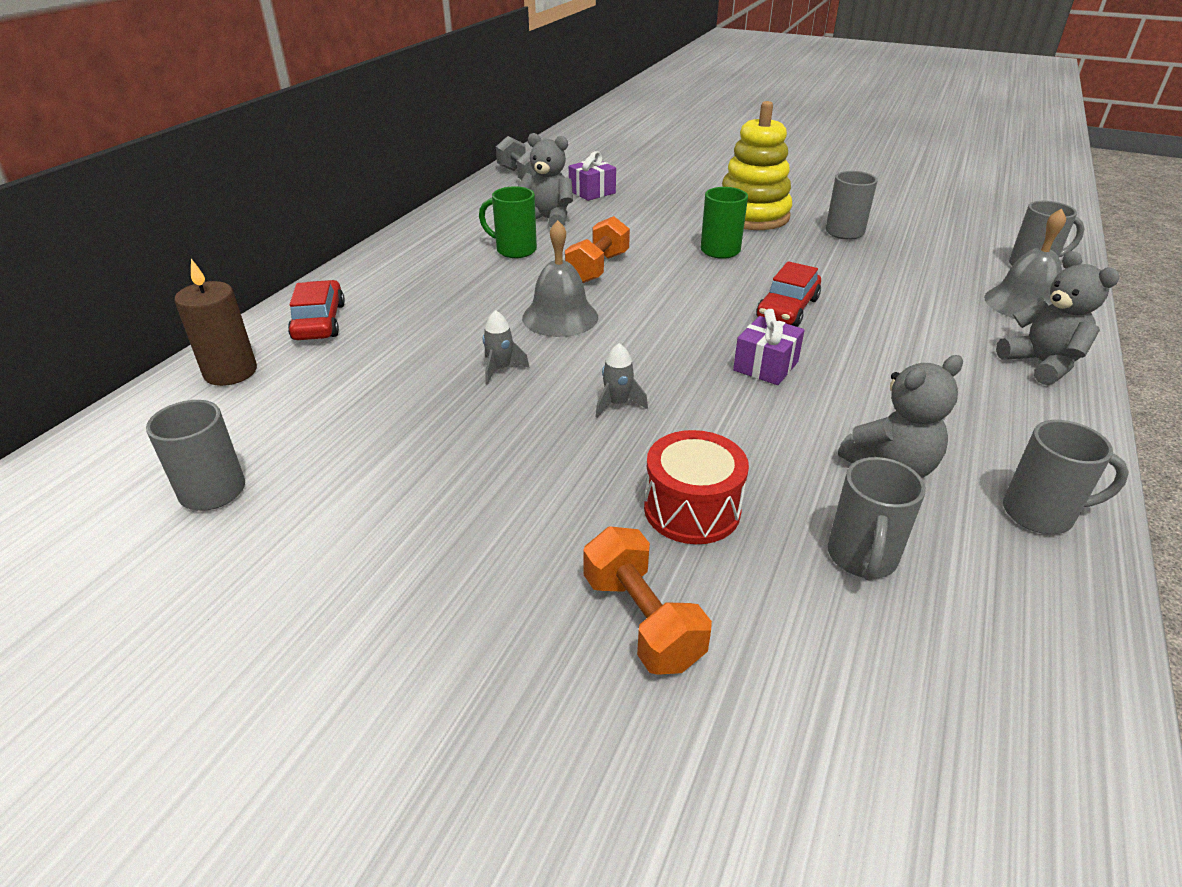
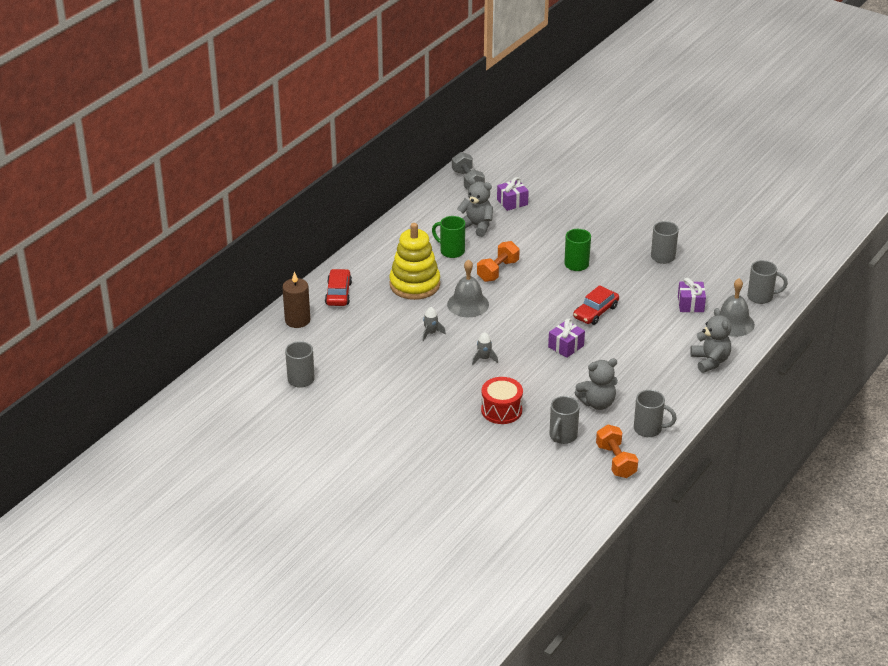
camera: 10 degrees right, 0 degrees up
orange dumbbell [583,526,712,675] -> orange dumbbell moved to [596,425,638,478]
yellow stacking toy [722,101,792,230] -> yellow stacking toy moved to [389,223,440,300]
none -> purple gift [678,278,706,312]

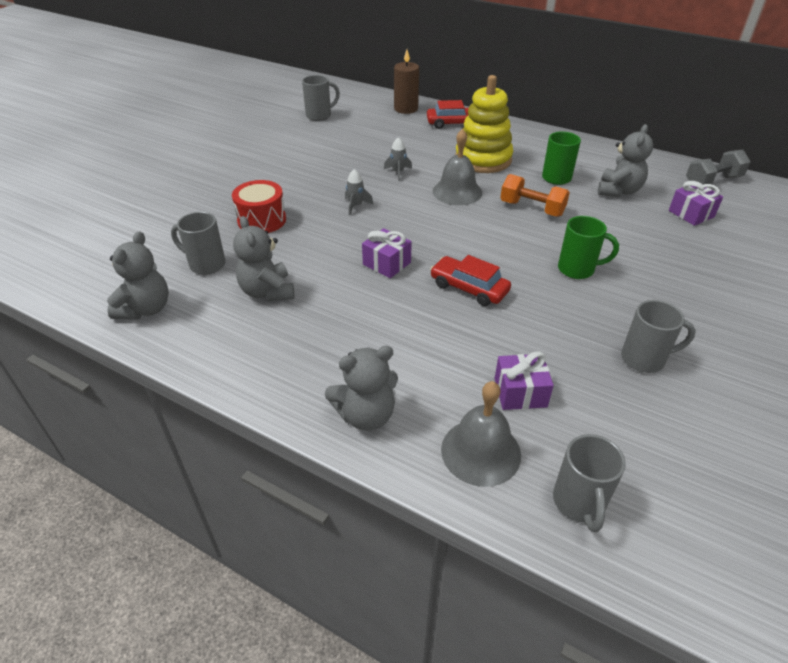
camera: 85 degrees right, 5 degrees up
orange dumbbell [596,425,638,478] -> grey teddy bear [107,231,169,320]
grey mug [634,390,677,437] -> none

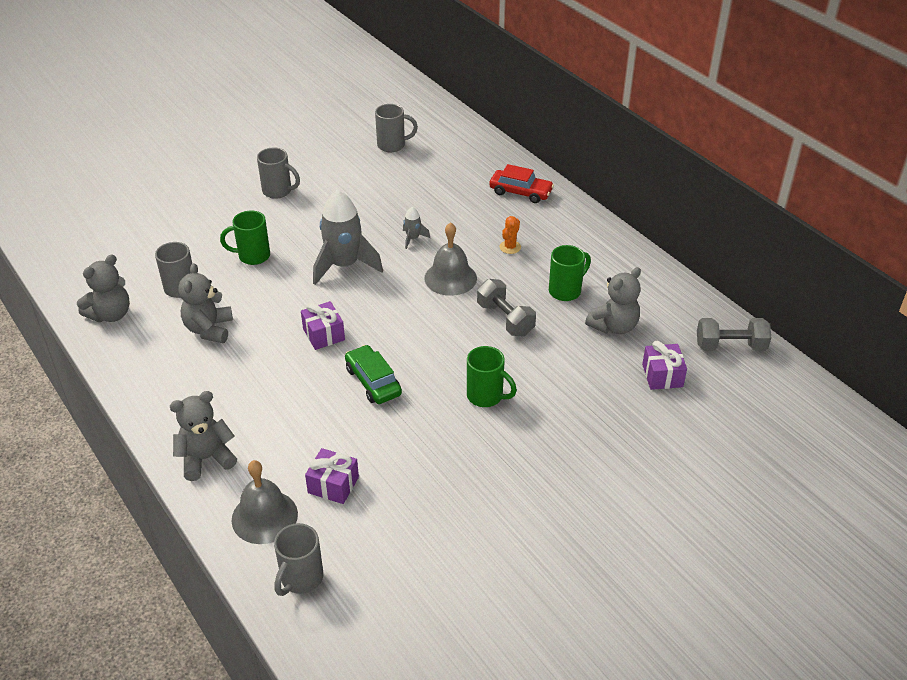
camera: 25 degrees right, 0 degrees up
red drum [232,180,286,233] -> green mug [220,211,270,265]
grey teddy bear [325,346,398,431] -> grey teddy bear turned 150 degrees clockwise [170,391,237,481]
grey rocket [345,169,374,215] -> grey rocket [313,190,383,285], size x2.25
brown candle [394,50,419,114] -> none
red car [430,255,511,306] -> green car [345,345,402,404]
yellow stacking toy [455,75,513,173] -> orange cactus [500,216,521,254]
orange dumbbell [500,174,570,217] -> grey dumbbell [477,279,536,336]
grey mug [621,300,696,373] -> grey mug moved to [257,147,300,199]

